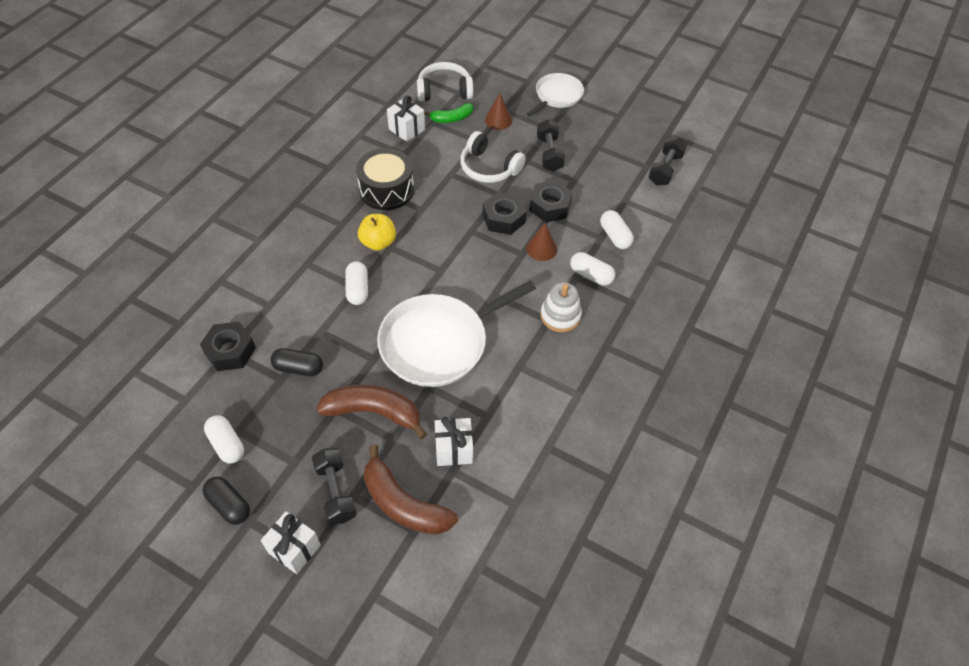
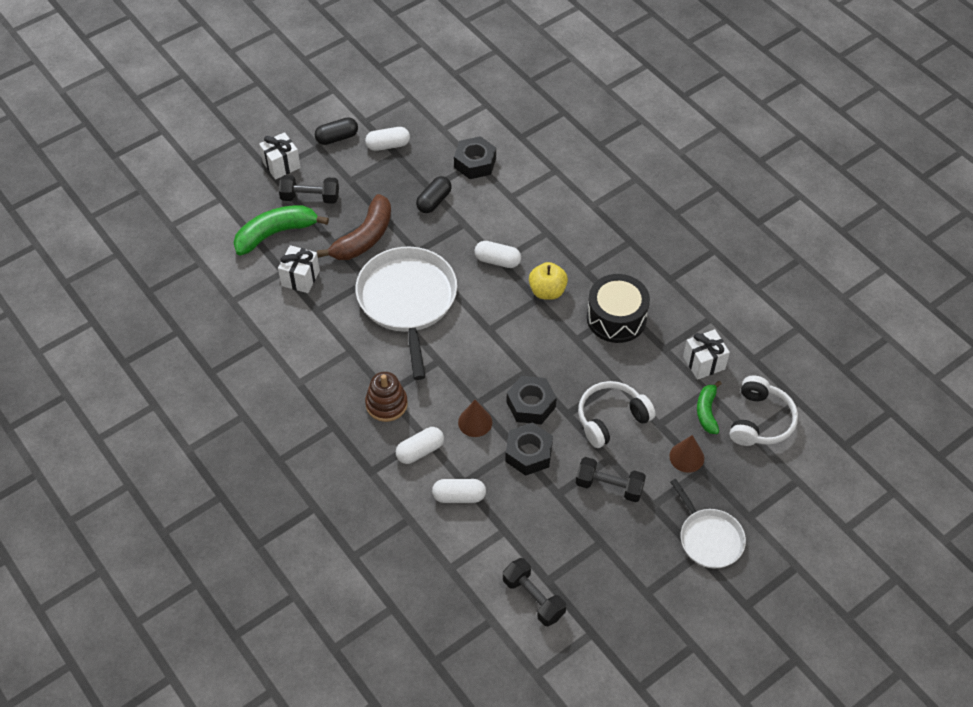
camera: 115 degrees right, 0 degrees up
brown banana [364,444,458,535] -> green banana [234,205,329,255]
white stacking toy [541,282,582,332] -> brown stacking toy [365,372,408,422]

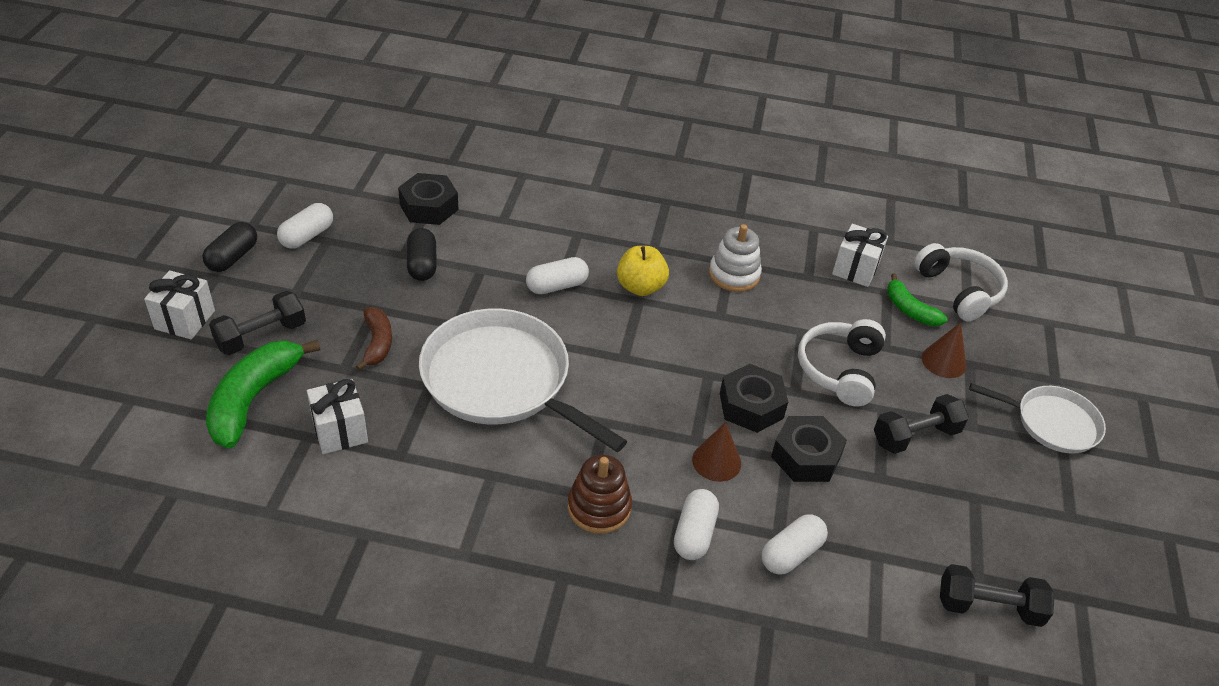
camera: 45 degrees left, 10 degrees down
brown banana [317,194,391,260] -> brown banana [356,307,392,371], size x0.58
black drum [587,274,650,343] -> white stacking toy [709,224,762,292]

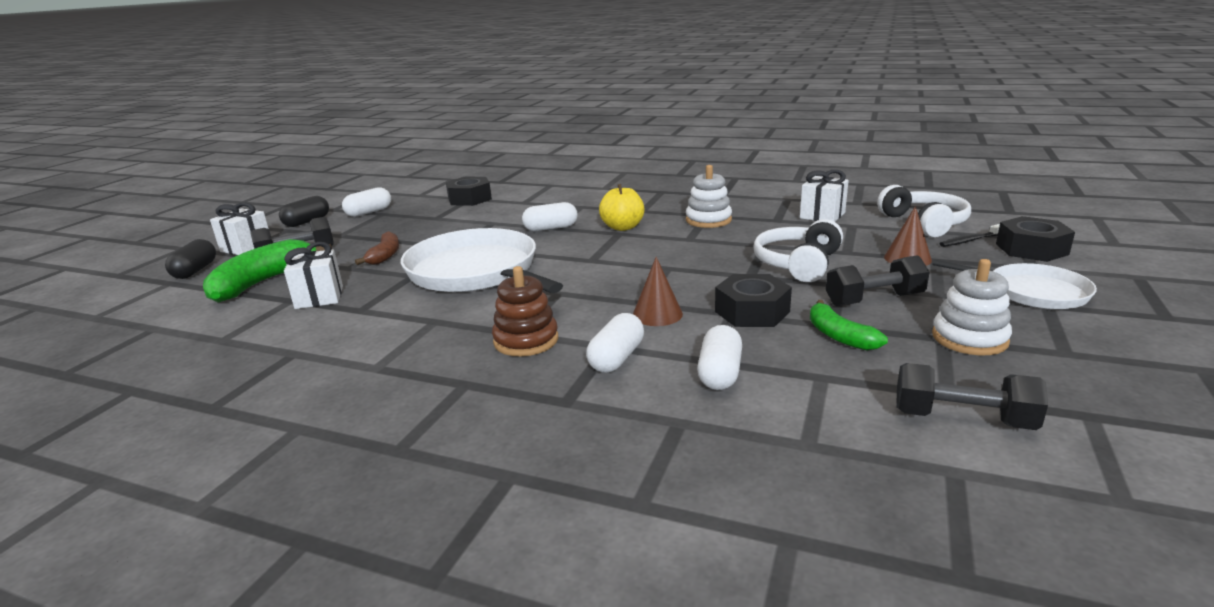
camera: 15 degrees right, 20 degrees down
black capsule [407,228,437,281] -> black capsule moved to [165,239,216,279]
black nut [720,364,788,433] -> black nut moved to [996,216,1075,262]
white capsule [762,514,828,575] -> white capsule turned 45 degrees counterclockwise [697,325,742,390]
green banana [887,273,948,326] -> green banana moved to [810,300,888,350]
none -> white stacking toy [932,259,1012,355]
none -> black toothbrush [939,224,1000,247]

